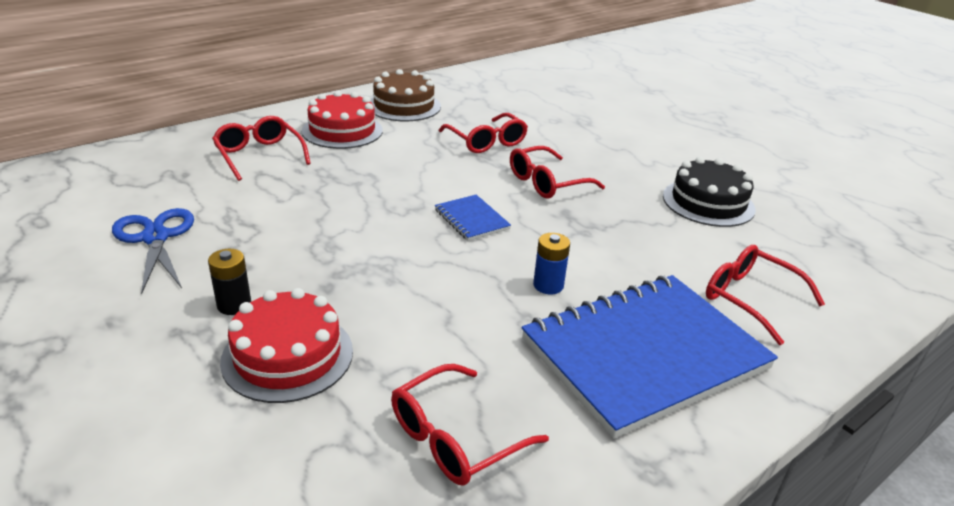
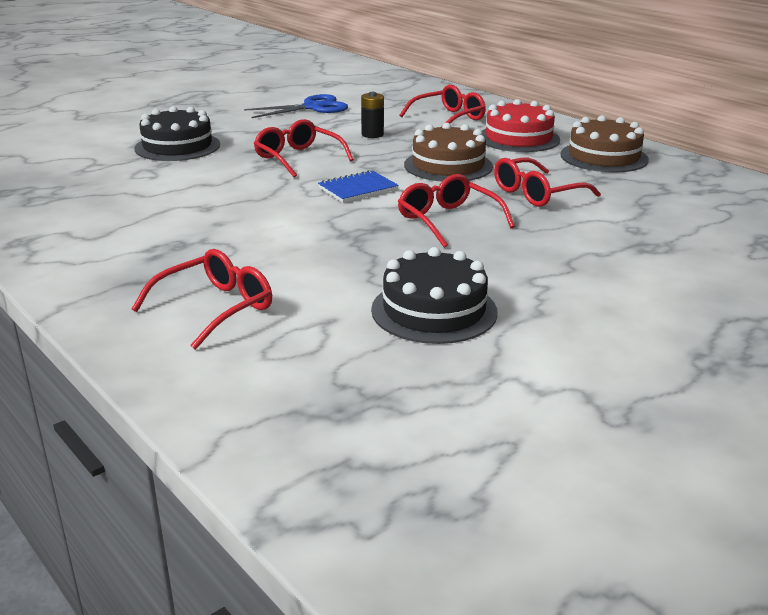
camera: 90 degrees right, 5 degrees down
black battery [208,249,251,315] -> black battery moved to [361,92,384,138]
red cake [220,288,353,403] -> black cake [134,106,220,161]
red glasses [391,364,549,486] -> red glasses moved to [254,119,354,177]
blue notebook [521,275,778,439] -> none
blue battery [533,233,570,294] -> none
none -> brown cake [404,123,493,182]

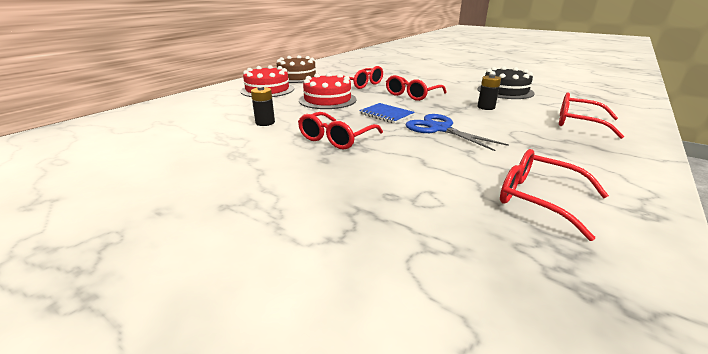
camera: 105 degrees left, 0 degrees up
black cake [134,106,220,161] -> none
blue scissors [244,94,348,118] -> blue scissors moved to [405,114,509,151]
red glasses [400,85,486,127] -> red glasses moved to [500,149,609,241]
brown cake [404,123,493,182] -> red cake [299,73,356,109]
none -> black battery [477,74,501,110]

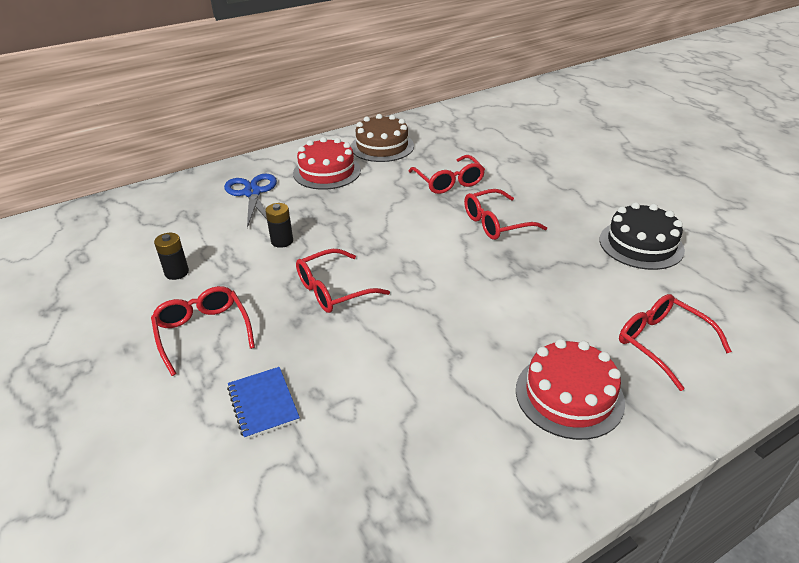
camera: 25 degrees right, 10 degrees up
red cake [299,73,356,109] -> red cake moved to [516,339,625,440]
blue notebook [359,103,415,124] -> blue notebook moved to [227,367,300,440]
blue scissors [405,114,509,151] -> blue scissors moved to [224,173,277,228]
black battery [477,74,501,110] -> black battery moved to [154,233,189,280]
red glasses [500,149,609,241] -> red glasses moved to [151,286,255,376]

